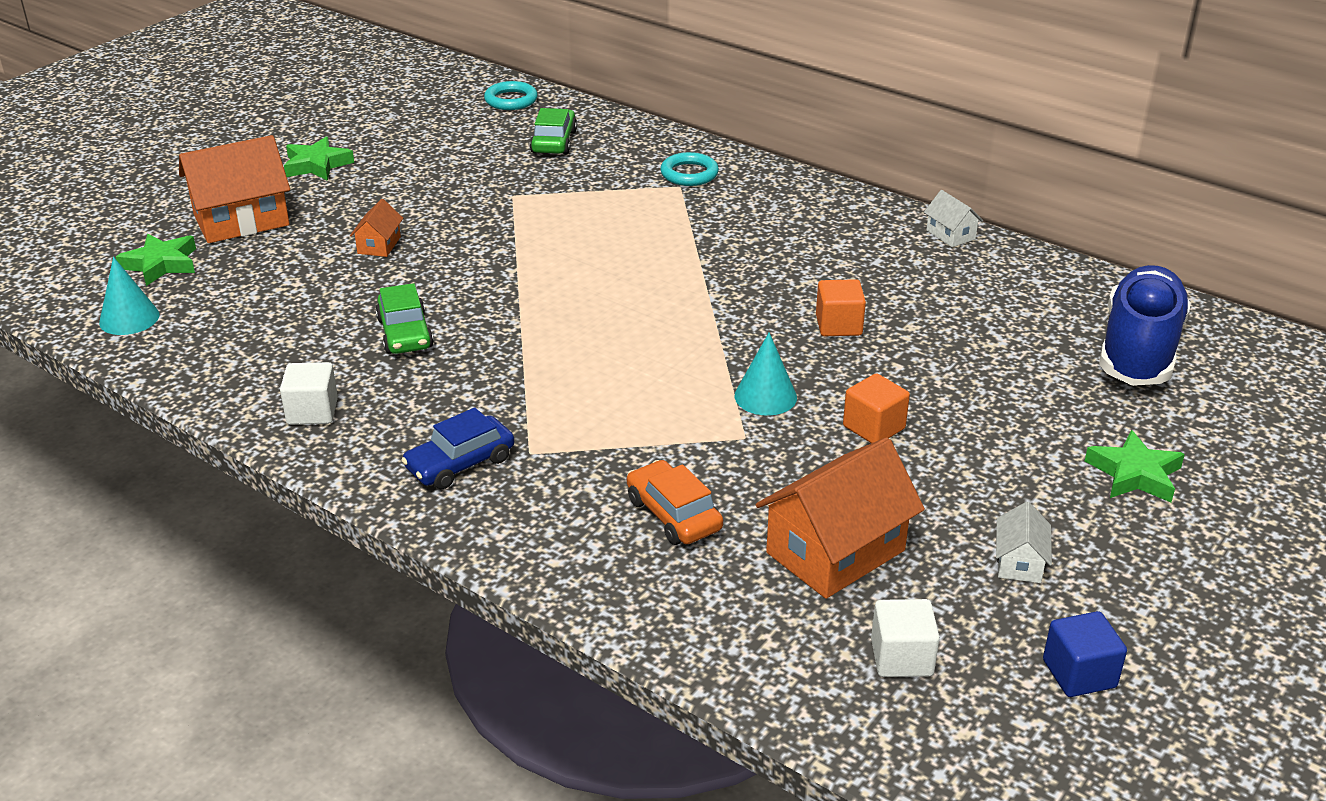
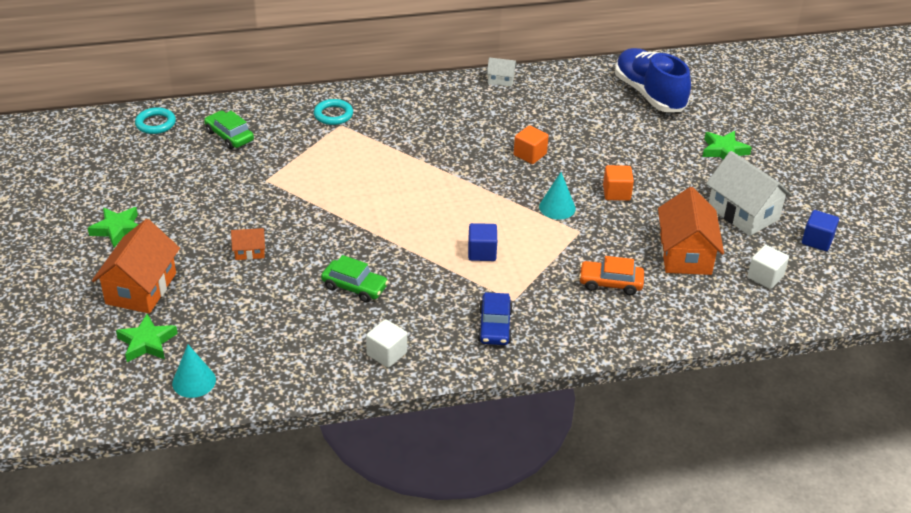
camera: 50 degrees left, 5 degrees up
orange house [350,199,403,257] -> orange house turned 60 degrees counterclockwise [231,228,265,260]
white house [996,501,1052,583] -> white house [706,151,792,236], size x2.08
none -> blue cube [468,223,497,261]

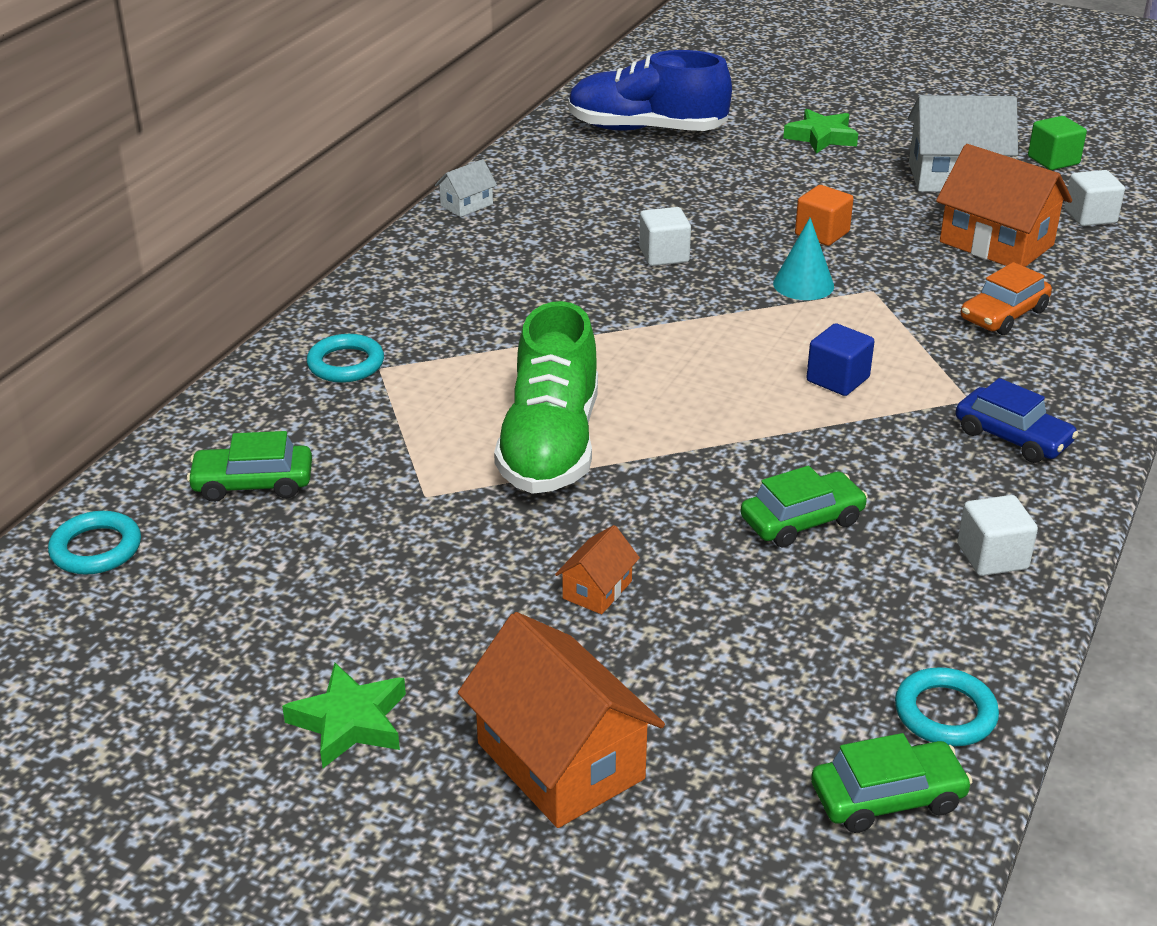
camera: 50 degrees left, 5 degrees down
green star [116,314,178,362] -> none
turquoise cone [172,345,216,398] -> green car [811,733,972,833]
orange cube [514,125,549,164] -> white cube [639,207,691,266]
blue cube [802,210,839,251] -> green cube [1028,116,1087,170]
none -> green shoe [494,301,598,494]
none -> turquoise ring [895,667,999,746]

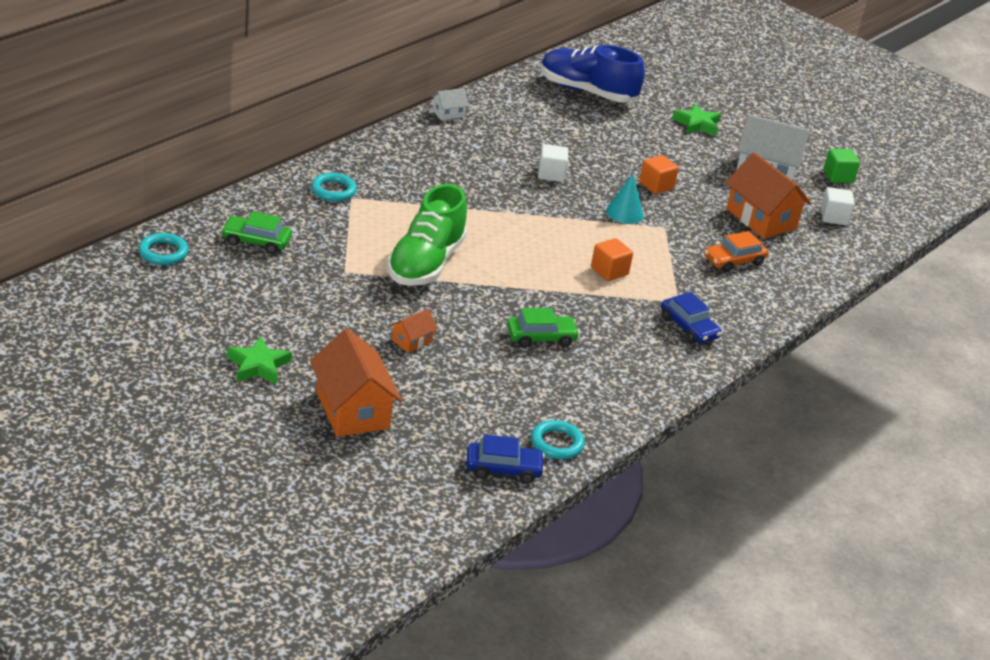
camera: 10 degrees right, 0 degrees up
blue cube [807,323,875,396] -> orange cube [591,238,633,281]
green car [811,733,972,833] -> blue car [466,435,545,483]
white cube [957,495,1038,576] -> none

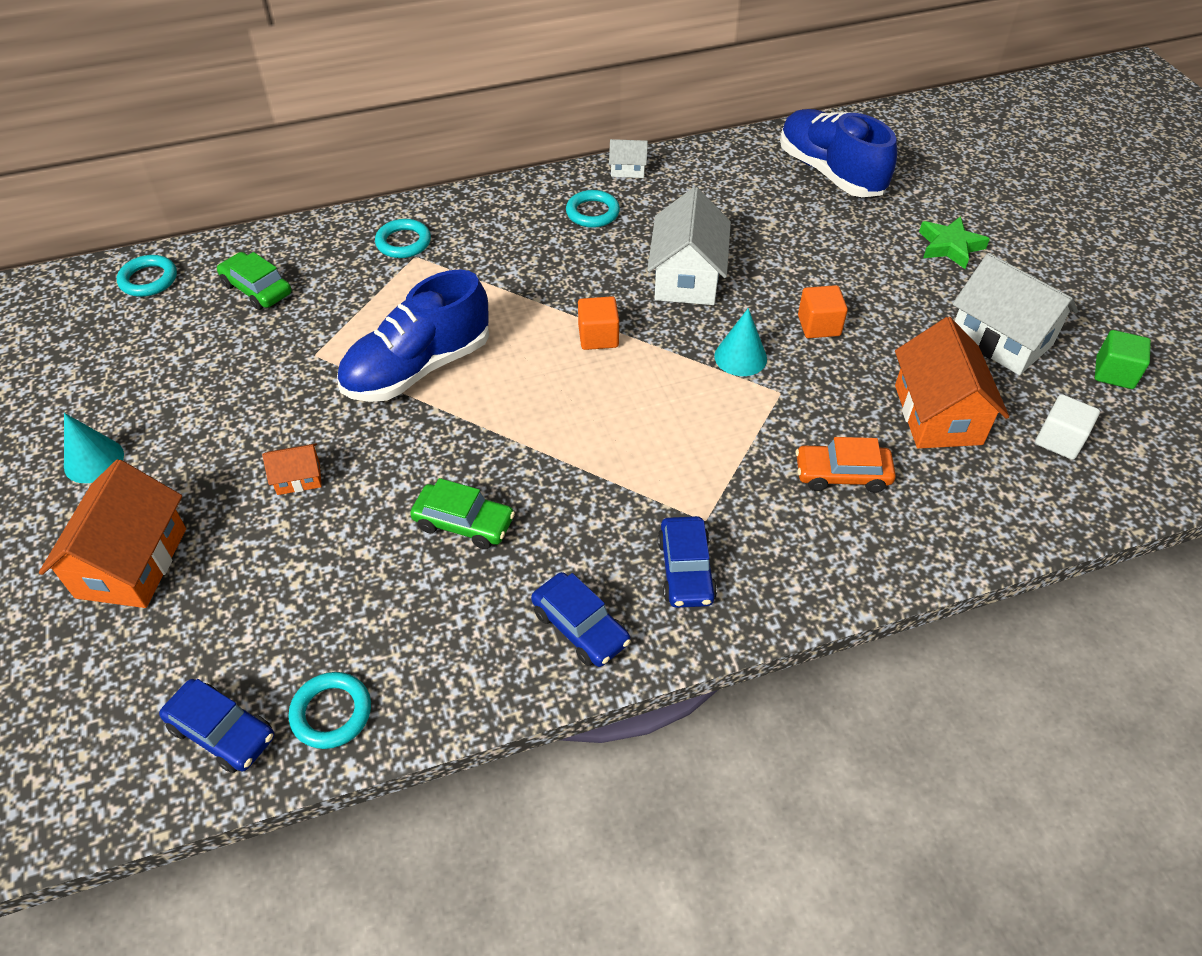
camera: 35 degrees right, 15 degrees up
green star [227,336,292,384] -> turquoise cone [64,413,124,483]
green shoe [387,184,467,286] -> blue shoe [337,269,489,402]
white cube [538,144,568,182] -> white house [647,187,731,305]
orange cube [591,238,633,281] -> orange cube moved to [578,296,619,350]
none -> blue car [531,572,631,667]
none -> turquoise ring [566,190,620,228]

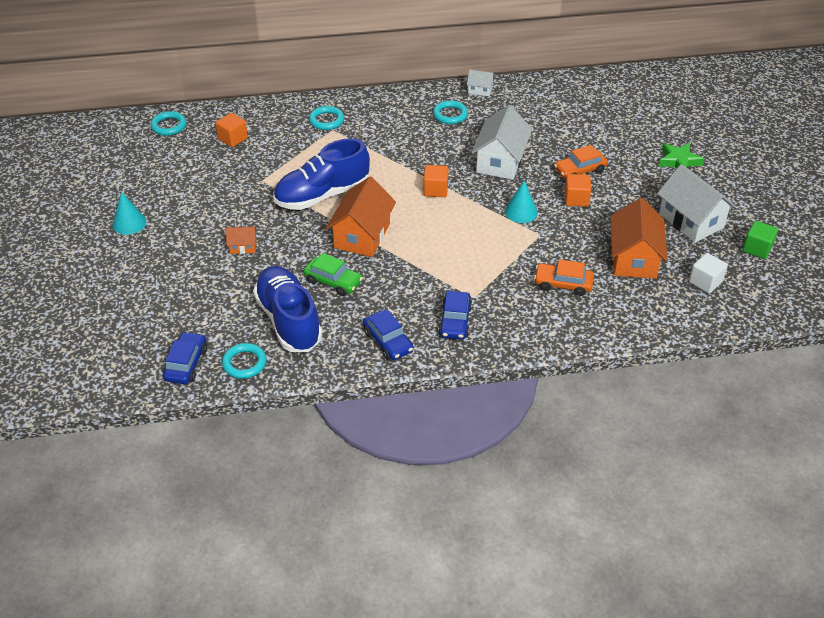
camera: 10 degrees right, 5 degrees down
orange house [39,459,186,608] -> orange house moved to [326,176,396,257]
blue car [159,679,274,773] -> blue car turned 120 degrees counterclockwise [163,331,207,384]
green car [217,252,291,310] -> orange cube [215,113,248,147]
blue shoe [780,109,897,197] -> blue shoe moved to [253,266,323,352]
none -> orange car [554,145,608,179]

